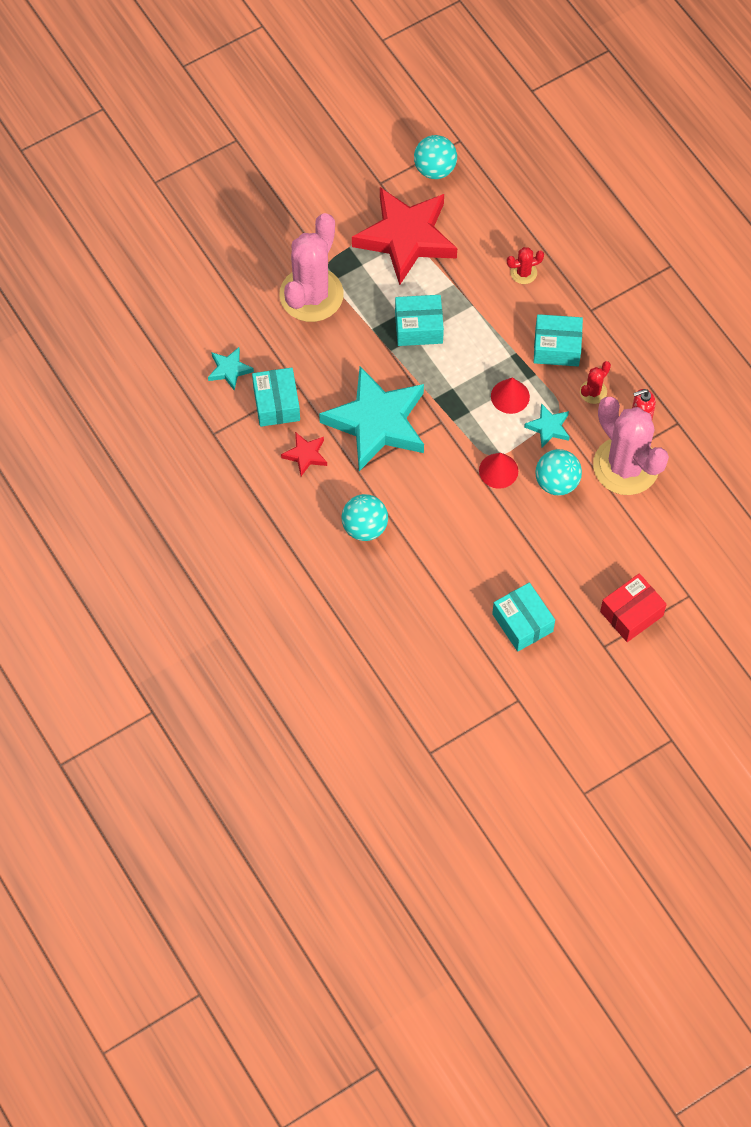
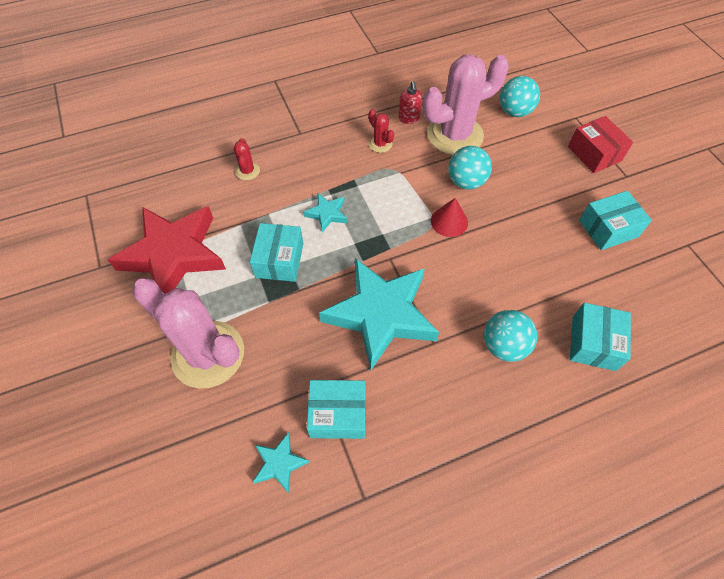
camera: 80 degrees left, 5 degrees down
red star [281,432,327,476] -> none
turquoise ball [414,135,457,179] -> turquoise ball moved to [500,76,540,117]
red cone [491,378,530,414] -> none
turquoise star [524,403,570,448] -> turquoise star moved to [303,194,347,232]
turquoise box [533,314,583,366] -> turquoise box moved to [570,303,631,371]

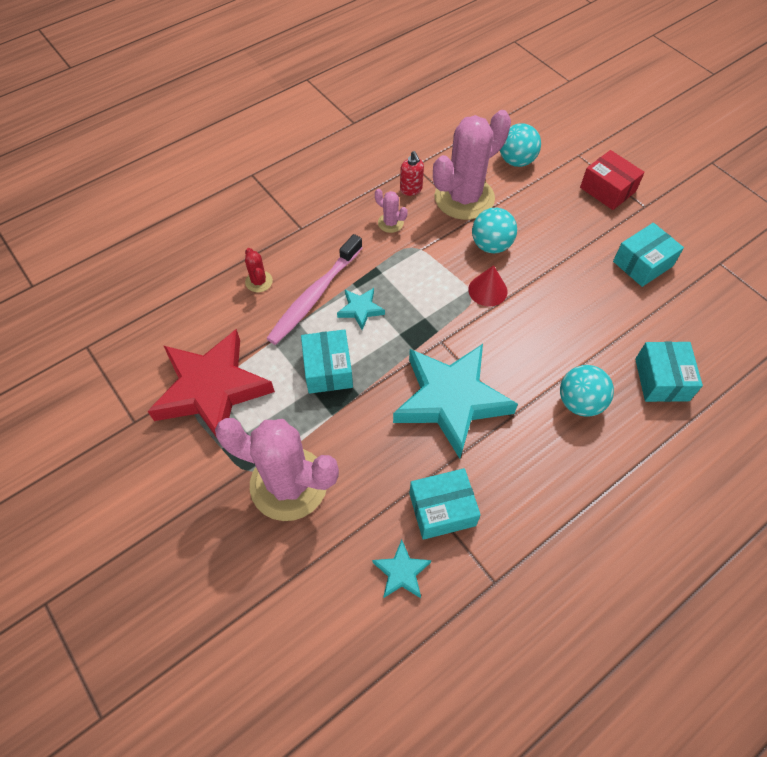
camera: 15 degrees left, 0 degrees up
red cactus [369,109,394,153] -> pink cactus [375,189,408,233]
none -> pink toothbrush [266,234,363,345]

